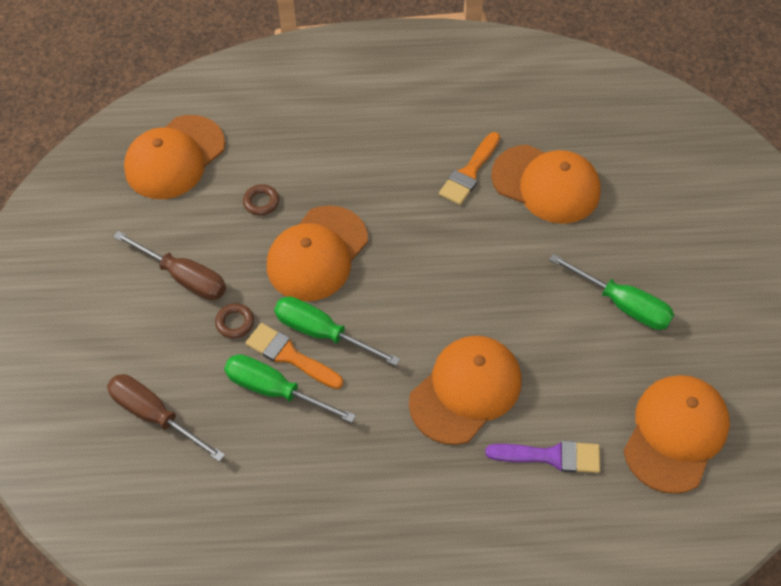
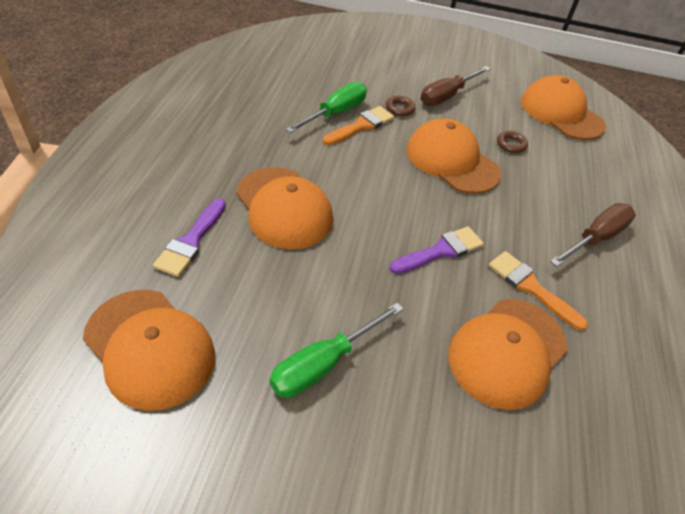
camera: 100 degrees right, 10 degrees down
brown screwdriver [107,374,225,462] -> brown screwdriver moved to [550,203,636,267]
green screwdriver [274,296,400,366] -> none
none -> purple brush [390,226,484,274]

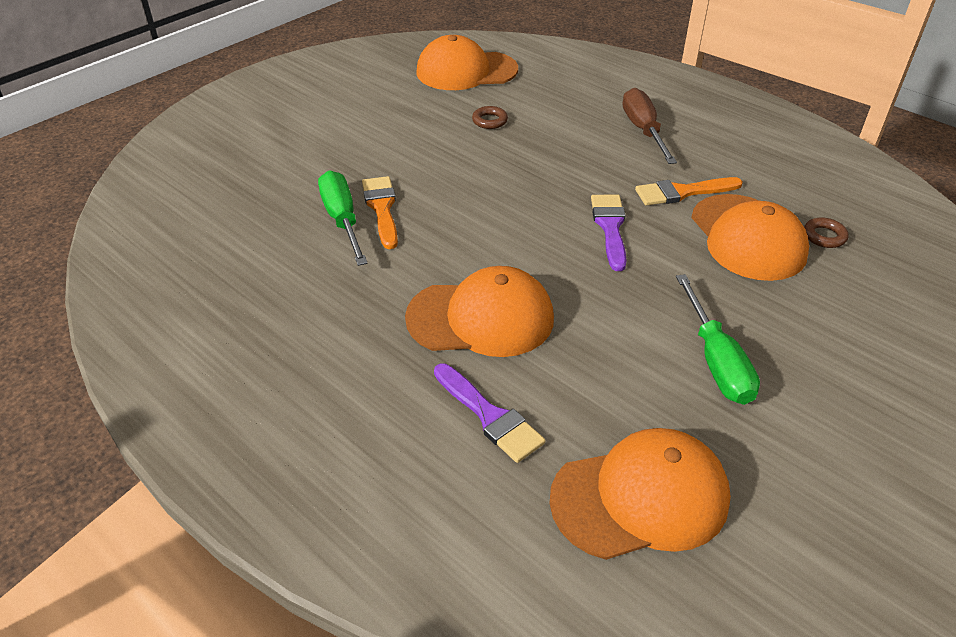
camera: 55 degrees left, 5 degrees down
brown ring [386,96,415,116] -> brown ring moved to [804,217,849,248]
orange cap [407,118,501,194] -> none
brown screwdriver [420,66,490,106] -> none

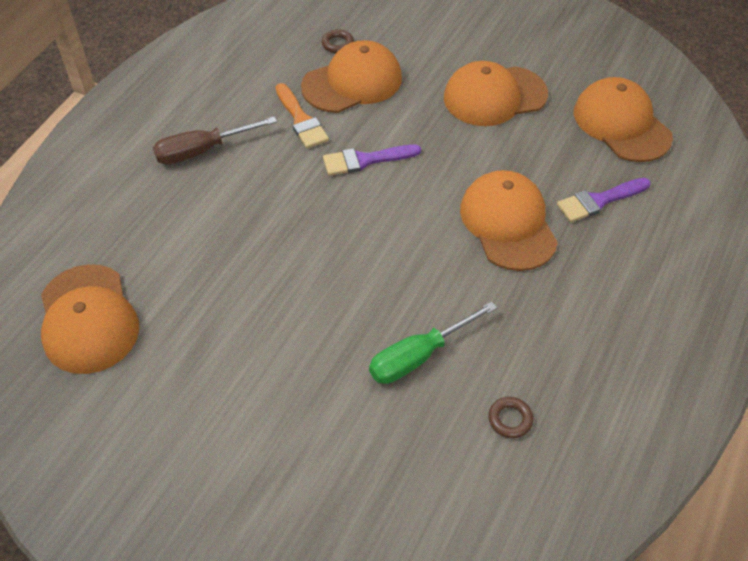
camera: 105 degrees left, 10 degrees up
orange brush [362,176,398,249] -> none
purple brush [434,364,545,463] -> purple brush turned 150 degrees counterclockwise [557,178,651,222]
brown ring [472,106,508,129] -> brown ring moved to [488,397,533,438]
green screwdriver [676,274,760,405] -> orange cap [444,61,548,126]

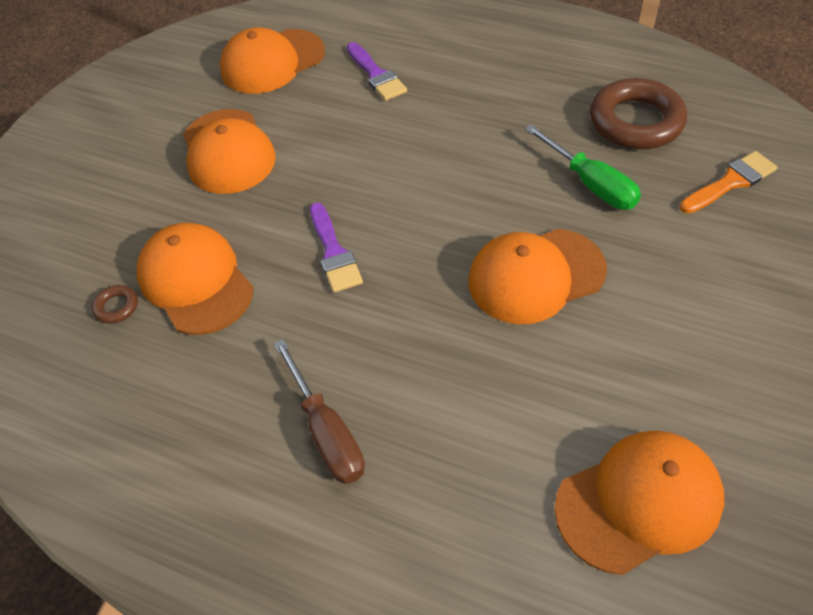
camera: 90 degrees left, 0 degrees up
orange brush [275,83,329,148] -> orange brush moved to [680,151,778,214]
orange cap [460,170,558,271] -> orange cap moved to [468,229,607,324]
brown ring [488,397,533,438] -> brown ring [590,78,687,149], size x2.40

